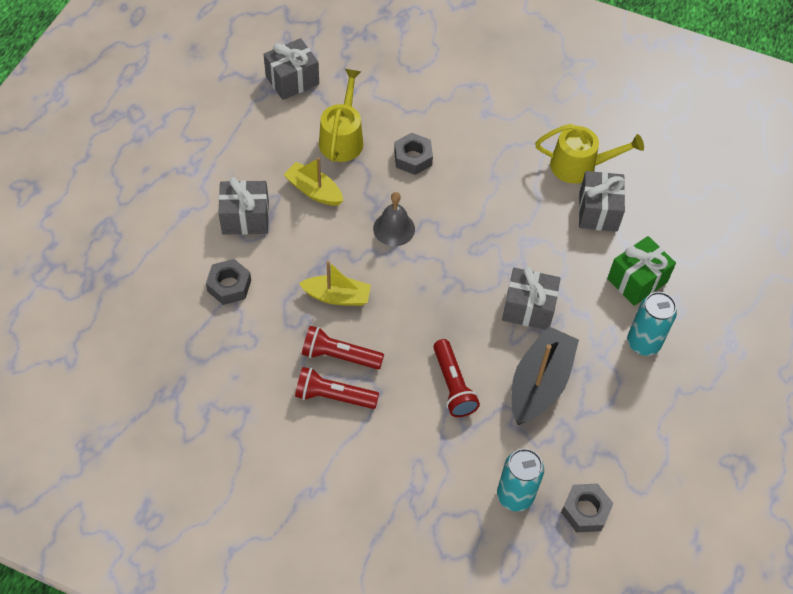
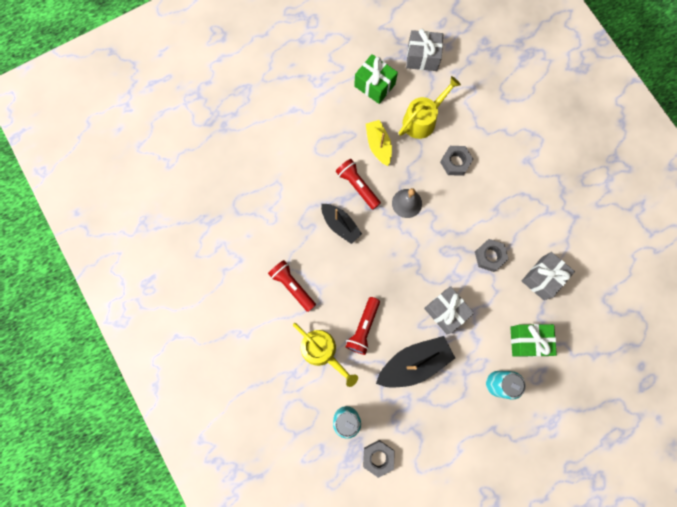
camera: 40 degrees right, 20 degrees up
grey nut [206,259,251,305] -> grey nut moved to [475,239,509,272]
grey gift [218,177,269,235] -> none
yellow boat [299,261,371,306] -> black boat [321,204,362,244]
red flashlight [302,326,384,369] -> red flashlight moved to [336,159,381,210]
yellow watering can [535,124,644,184] -> yellow watering can moved to [293,323,358,387]
none -> green gift [354,54,398,104]

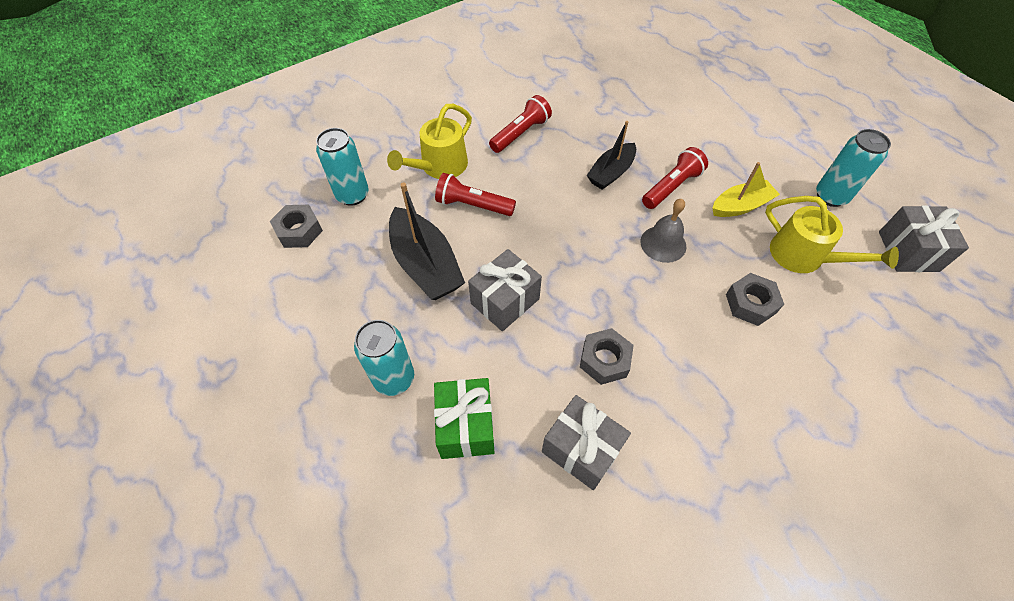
camera: 85 degrees right, 20 degrees down
green gift [354,54,398,104] -> turquoise can [816,129,891,207]

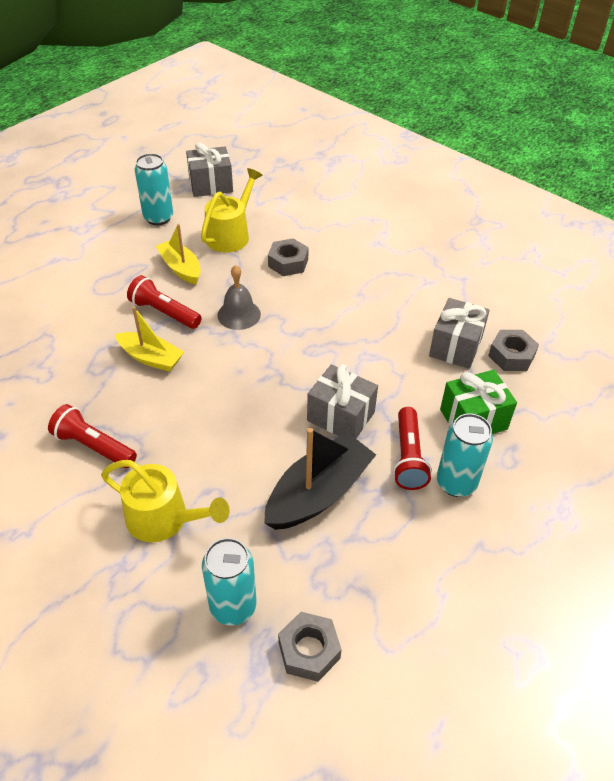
camera: 105 degrees left, 10 degrees down
red flashlight [435,173,516,216] -> red flashlight moved to [393,407,432,490]
grey nut [580,328,634,385] -> grey nut moved to [488,330,539,371]
black boat [586,121,636,190] -> yellow boat [115,306,184,372]

